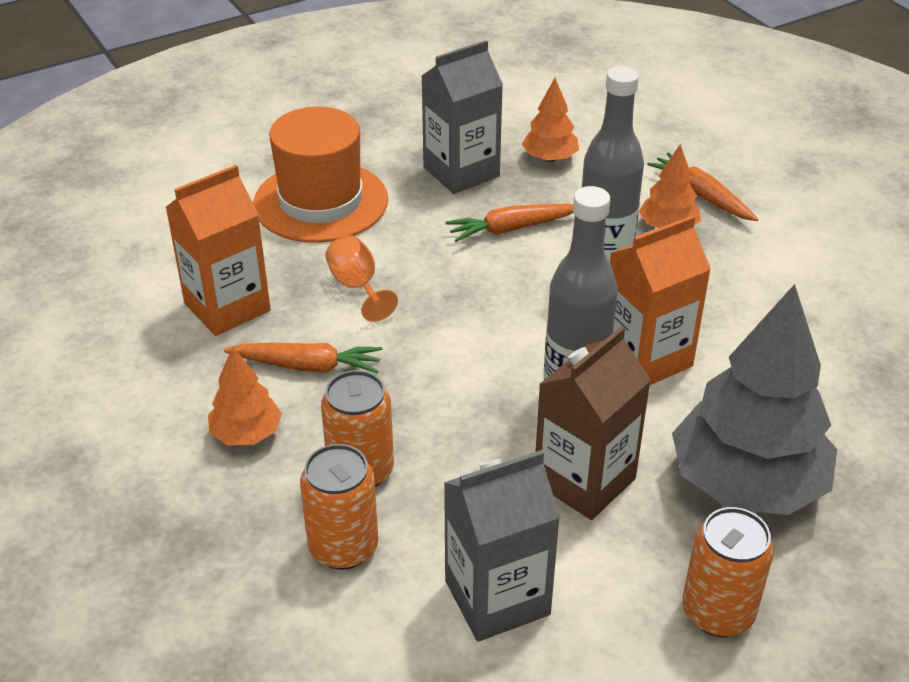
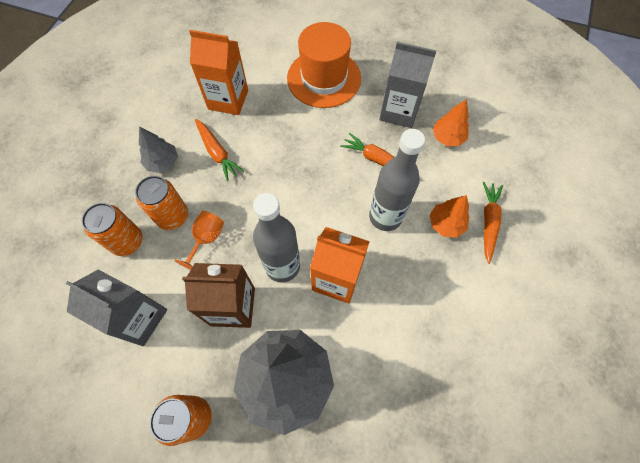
camera: 50 degrees right, 25 degrees up
orange tree [208,346,282,445] -> grey tree [139,126,178,173]
orange goblet [325,235,398,322] -> orange goblet moved to [174,211,224,270]

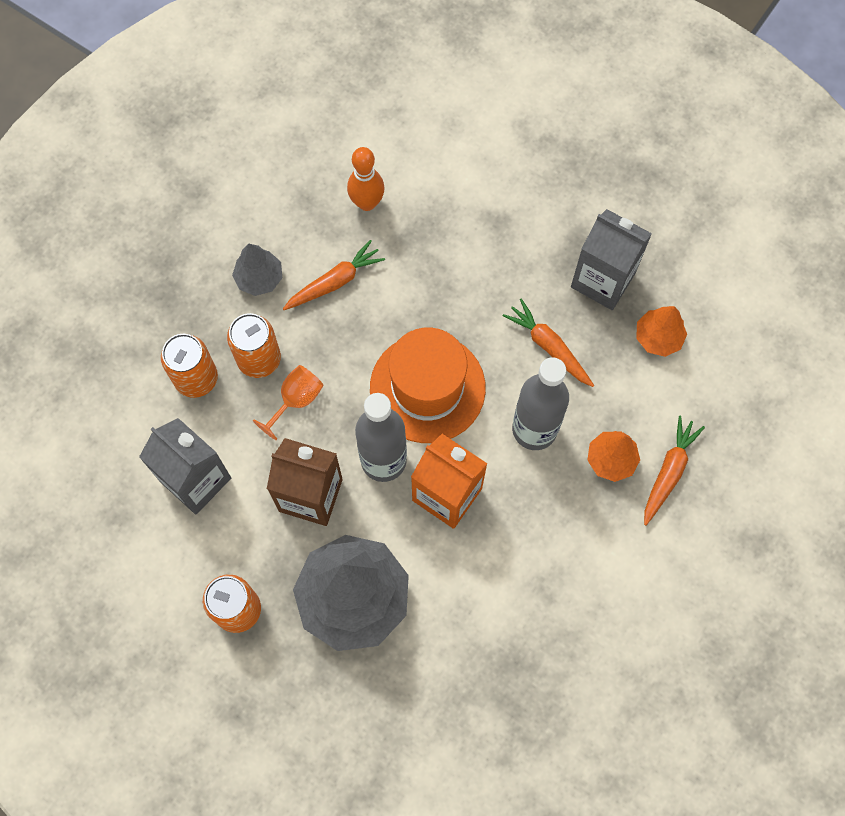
camera: 15 degrees right, 5 degrees up
orange carton [189,30,248,115] -> orange bowling pin [347,147,385,211]
orange carrot [195,119,244,181] -> orange carrot turned 105 degrees counterclockwise [283,240,385,310]
orange hat [287,22,361,108] -> orange hat moved to [370,328,486,443]

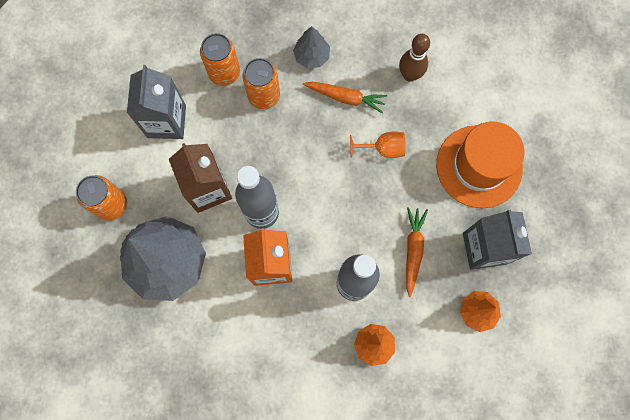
camera: 50 degrees right, 5 degrees up
orange goblet [253,365,324,440] -> orange goblet moved to [350,131,406,158]
orange bowling pin [347,147,385,211] -> brown bowling pin [399,34,430,82]
orange hat [370,328,486,443] -> orange hat moved to [436,121,524,208]
orange carrot [644,416,705,526] -> none

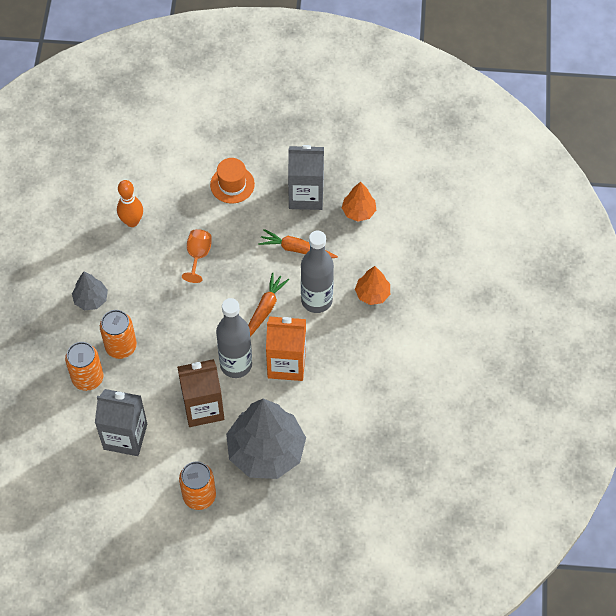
camera: 80 degrees left, 15 degrees down
orange carrot [303,82,387,113] -> orange carrot moved to [248,272,289,337]
brown bowling pin [399,34,430,82] -> orange bowling pin [117,180,143,227]
orange hat [436,121,524,208] -> orange hat [210,158,255,204], size x0.57

